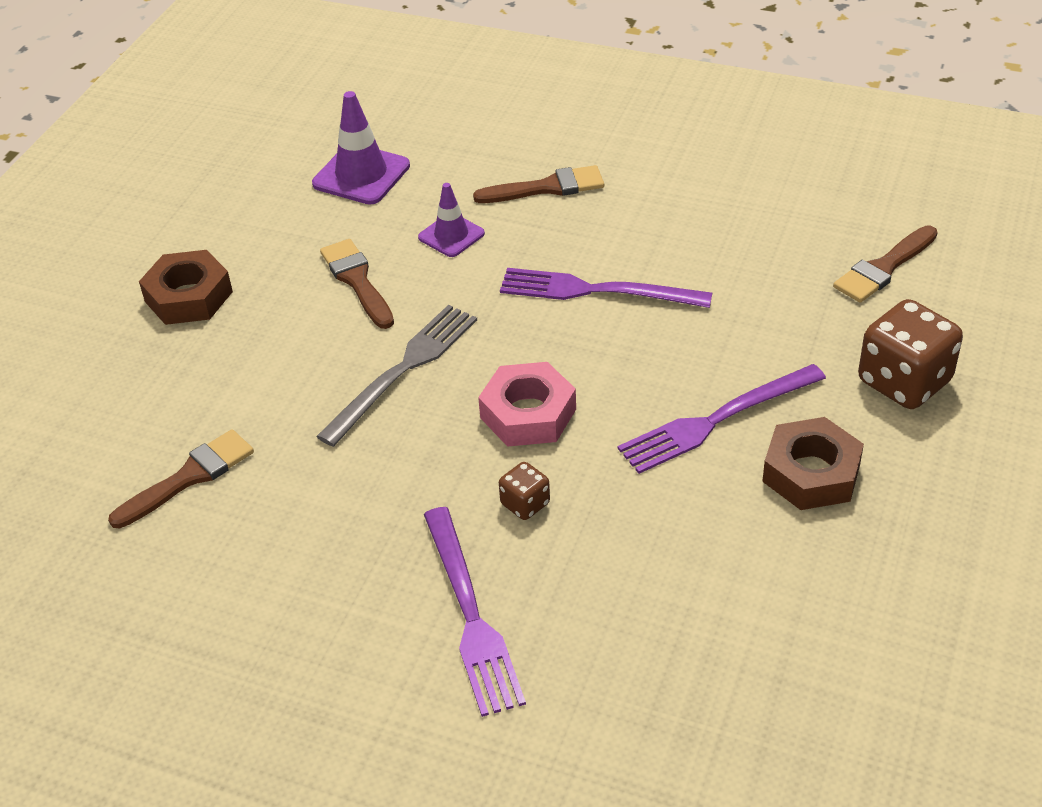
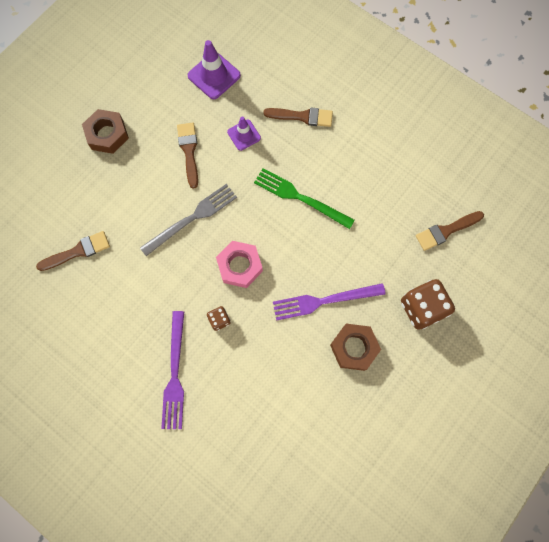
camera: 15 degrees right, 30 degrees up
purple fork [500,268,712,308] -> green fork [254,168,355,229]

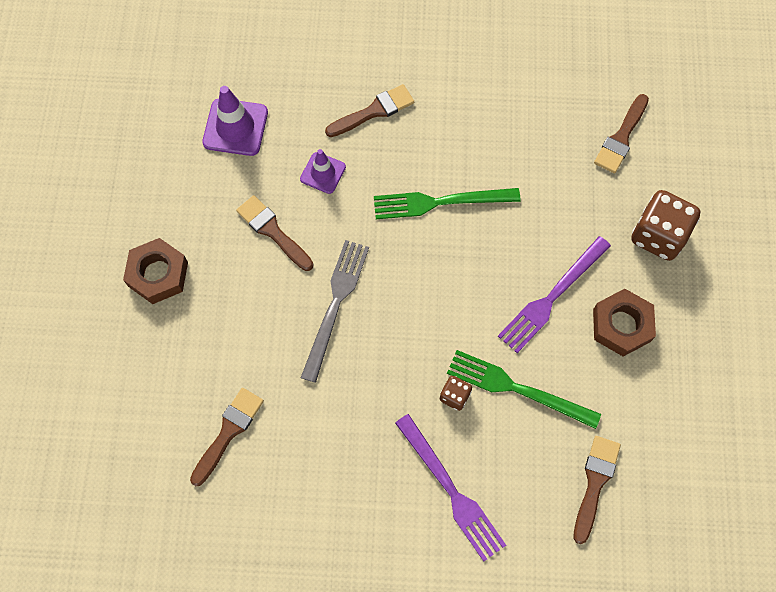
camera: 35 degrees left, 5 degrees down
pink nut [216,241,263,288] -> none
none -> green fork [447,350,601,429]
none -> brown brush [574,436,621,544]

